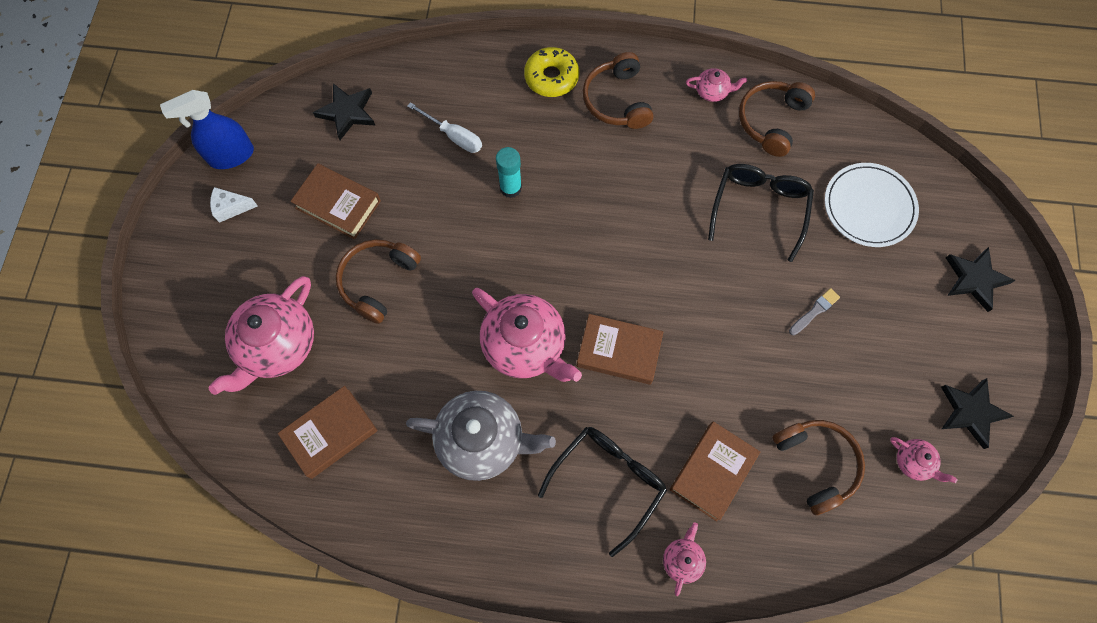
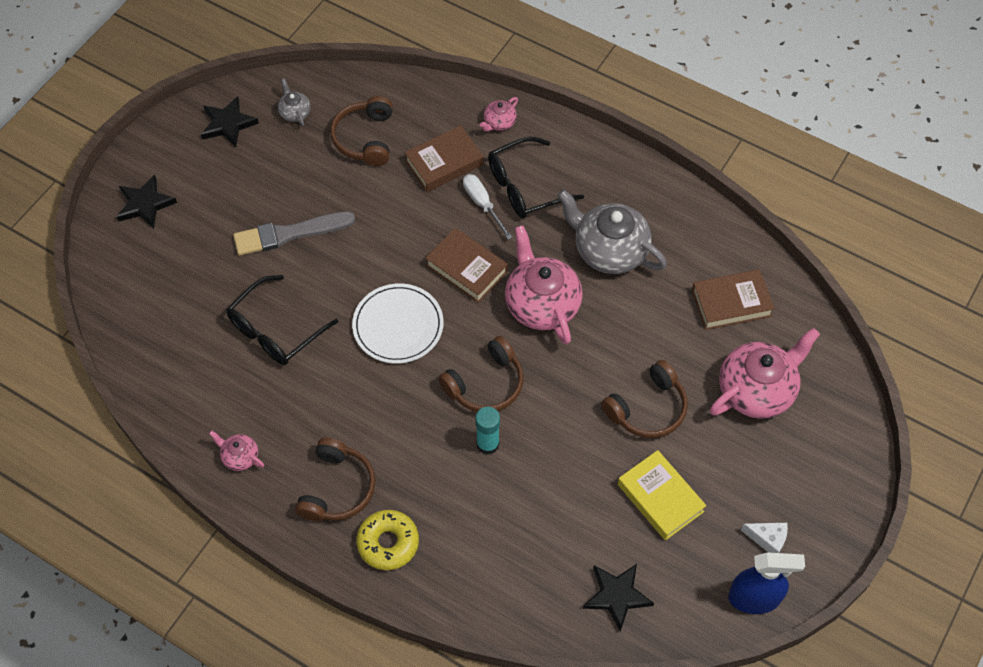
camera: 155 degrees left, 10 degrees down
brown book [290,163,381,239] -> yellow book [618,450,706,540]
white screwdriver [407,102,482,153] -> white screwdriver moved to [463,174,513,240]
brown headphones [739,81,815,157] -> brown headphones moved to [438,336,523,412]
grey brush [789,288,840,335] -> grey brush [233,211,355,256], size x2.07
white plate [825,163,919,247] -> white plate moved to [352,283,444,364]
pink teapot [890,437,957,483] -> grey teapot [278,79,311,127]

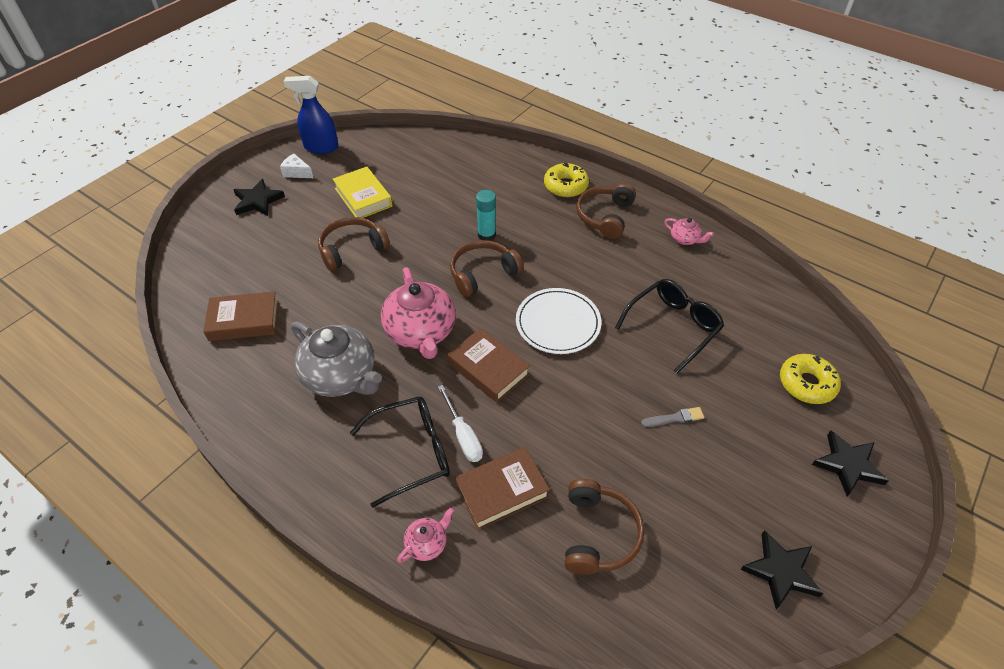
camera: 175 degrees left, 10 degrees down
grey brush [233,211,355,256] -> grey brush [641,407,704,427], size x0.48
grey teapot [278,79,311,127] -> none
black star [583,564,654,632] -> black star moved to [233,179,285,216]
pink teapot [710,328,820,419] -> none
none -> yellow donut [780,354,841,404]

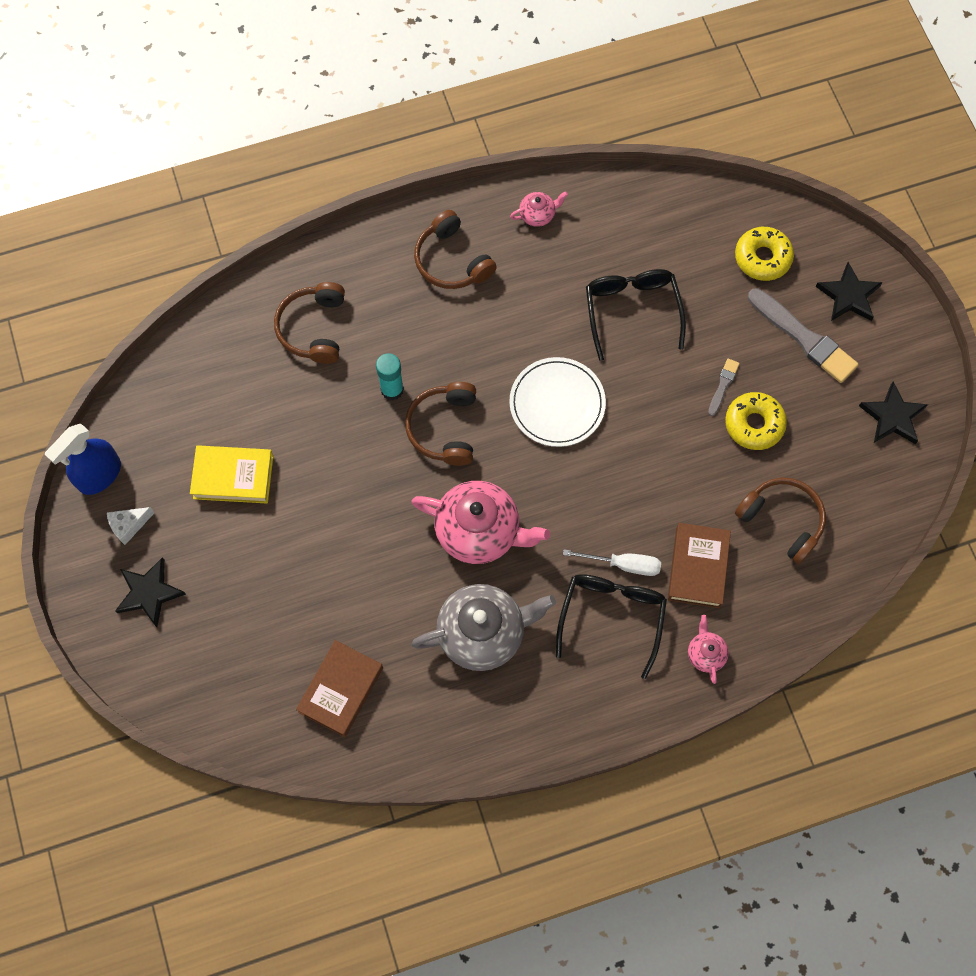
camera: 55 degrees left, 20 degrees up
brown headphones [318,217,390,271] -> brown headphones moved to [274,282,345,364]
brown book [447,328,530,403] -> none
yellow donut [544,163,589,197] -> yellow donut moved to [725,392,787,450]
none -> grey brush [748,288,859,383]

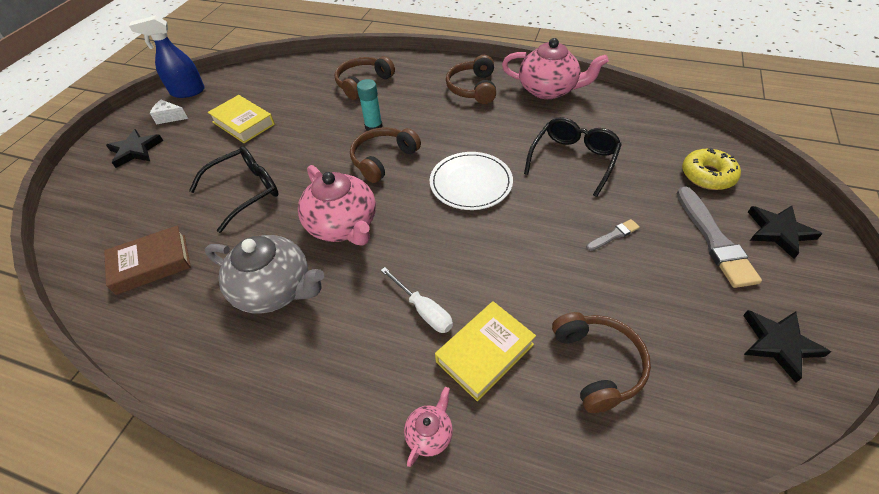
camera: 40 degrees right, 20 degrees down
pink teapot [510,191,568,227] -> pink teapot [502,38,609,99], size x2.15
black glasses [556,574,667,679] -> black glasses moved to [189,146,279,233]
brown book [668,523,731,608] -> yellow book [435,301,536,401]
yellow donut [725,392,787,450] -> none

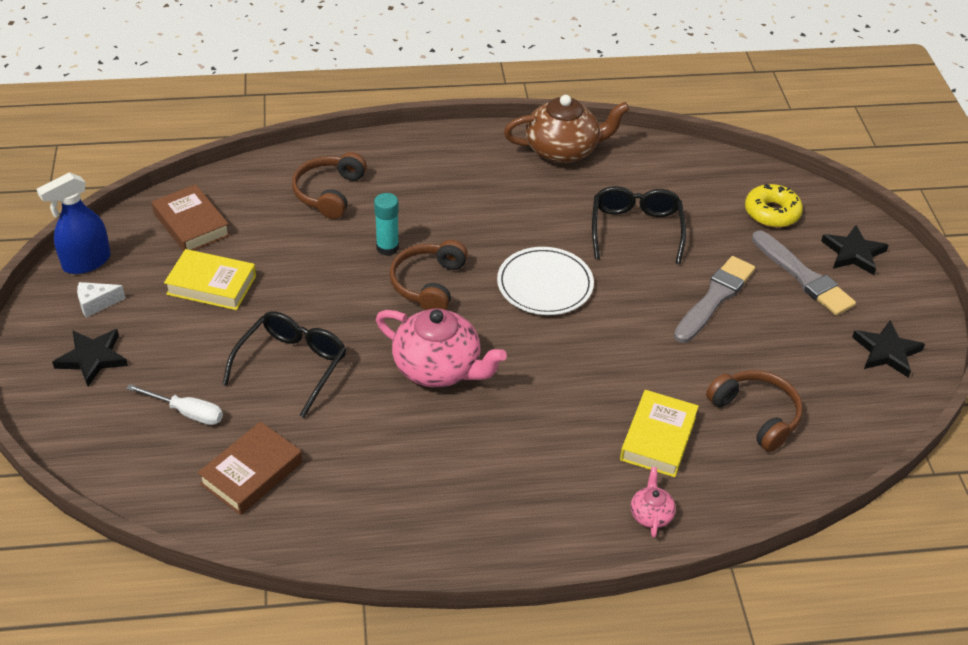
camera: 30 degrees left, 5 degrees down
grey teapot [205,235,324,313] -> none
white screwdriver [381,267,453,333] -> white screwdriver moved to [126,384,223,425]
brown headphones [446,55,496,104] -> none
pink teapot [502,38,609,99] -> brown teapot [504,95,629,163]
grey brush [586,219,640,251] -> grey brush [674,256,755,343], size x2.07
none -> brown book [152,184,230,251]

